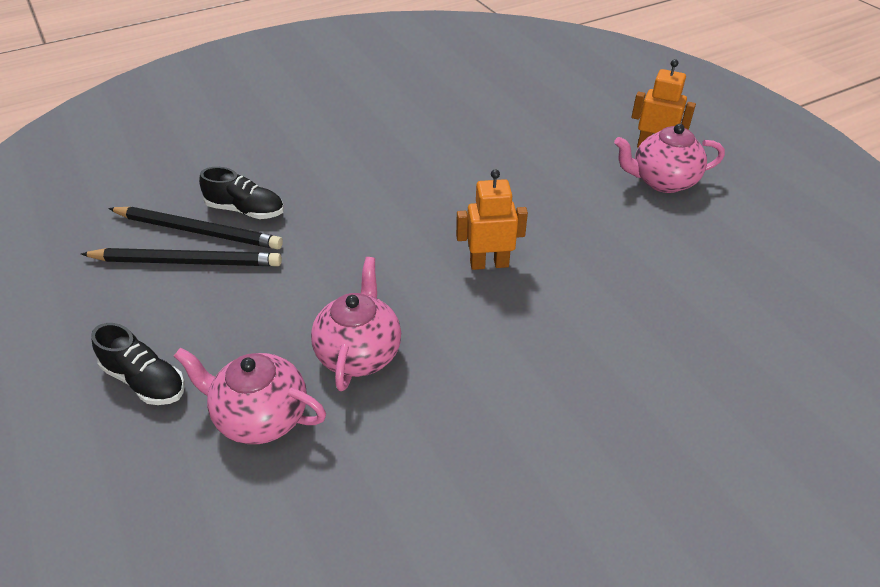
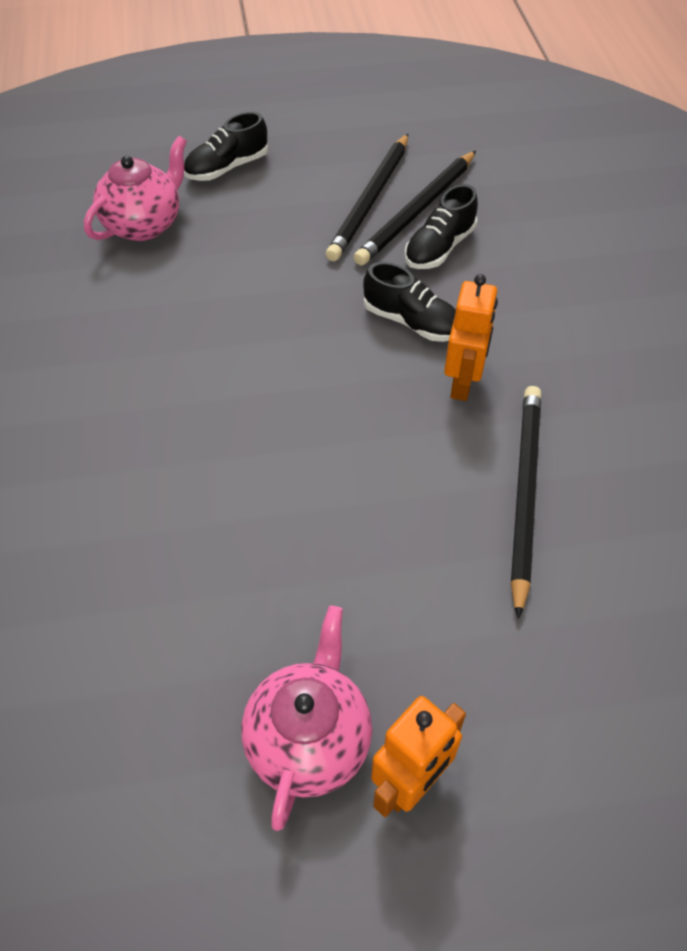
camera: 110 degrees right, 10 degrees up
pink teapot [311,257,401,391] -> none
orange robot [456,169,528,270] -> orange robot moved to [444,274,498,401]
none -> black shoe [363,262,456,342]
none -> black pencil [511,386,541,619]

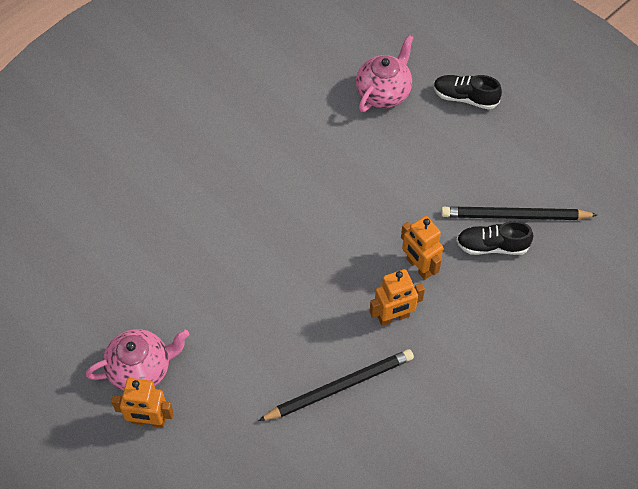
camera: 55 degrees right, 5 degrees up
pink teapot [84,136,187,241] -> pink teapot turned 60 degrees counterclockwise [356,35,414,112]
black pencil [326,134,408,261] -> none
black shoe [363,262,456,342] -> orange robot [401,216,443,280]

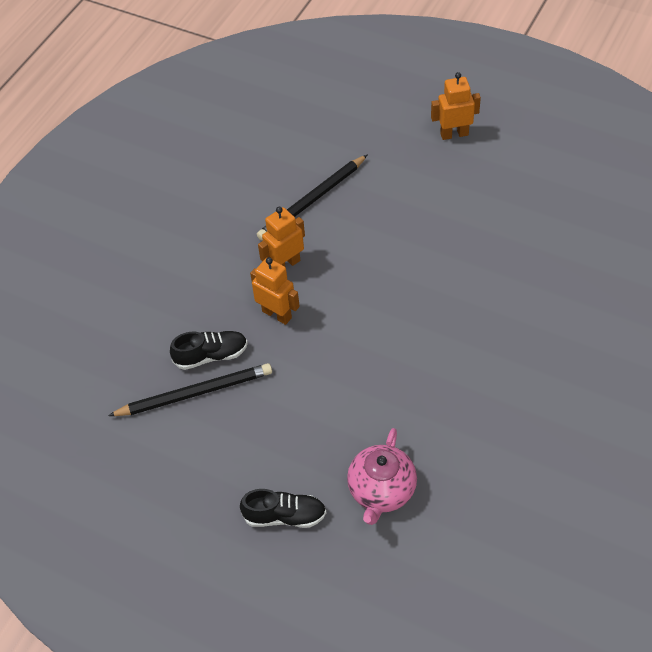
camera: 165 degrees right, 5 degrees down
pink teapot [86,329,189,391] -> none

